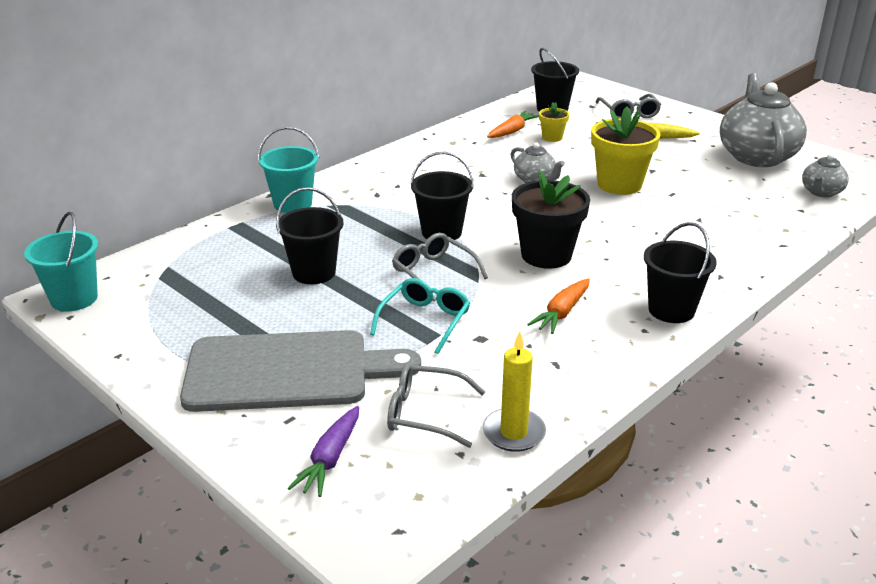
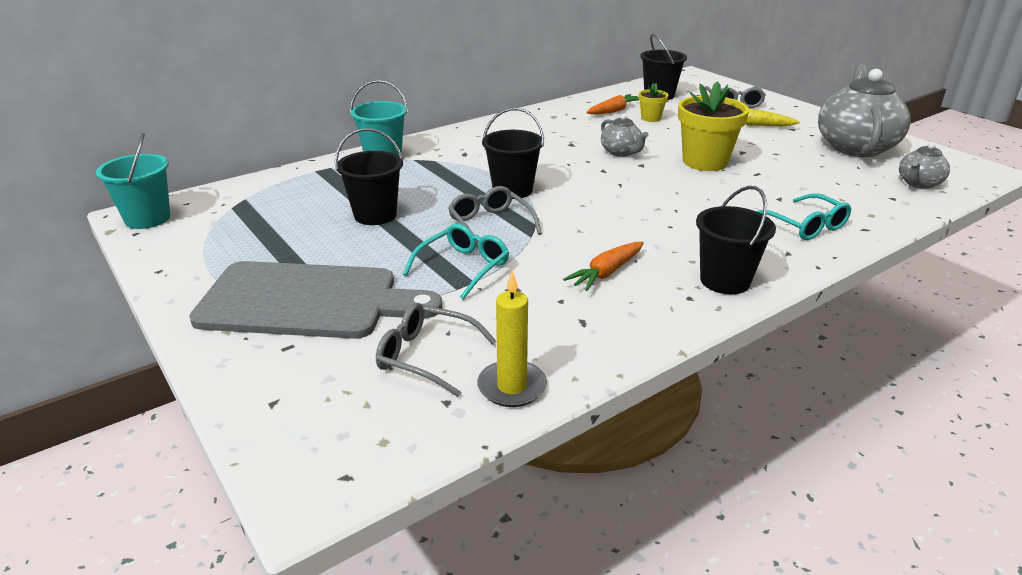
camera: 10 degrees right, 0 degrees up
purple carrot [288,406,359,497] -> none
black flower pot [512,170,590,269] -> none
none -> turquoise glasses [756,194,851,240]

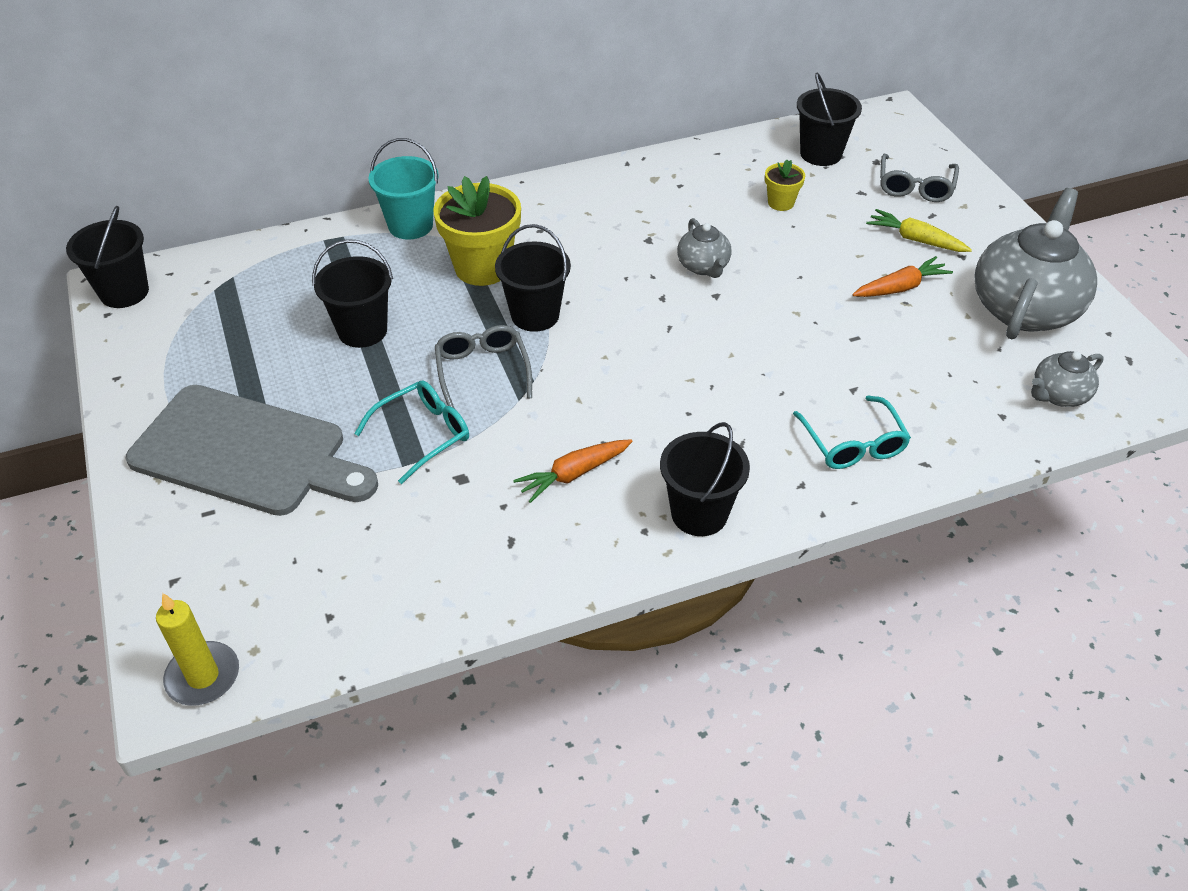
camera: 15 degrees right, 15 degrees up
turquoise bucket [96,133,170,229] -> black bucket [66,206,149,308]
grey glasses [376,303,497,397] -> none
yellow candle [477,271,547,407] -> yellow candle moved to [156,593,239,706]
orange carrot [586,94,639,115] -> orange carrot moved to [852,256,953,297]
yellow flower pot [678,81,749,171] -> yellow flower pot moved to [433,176,521,286]

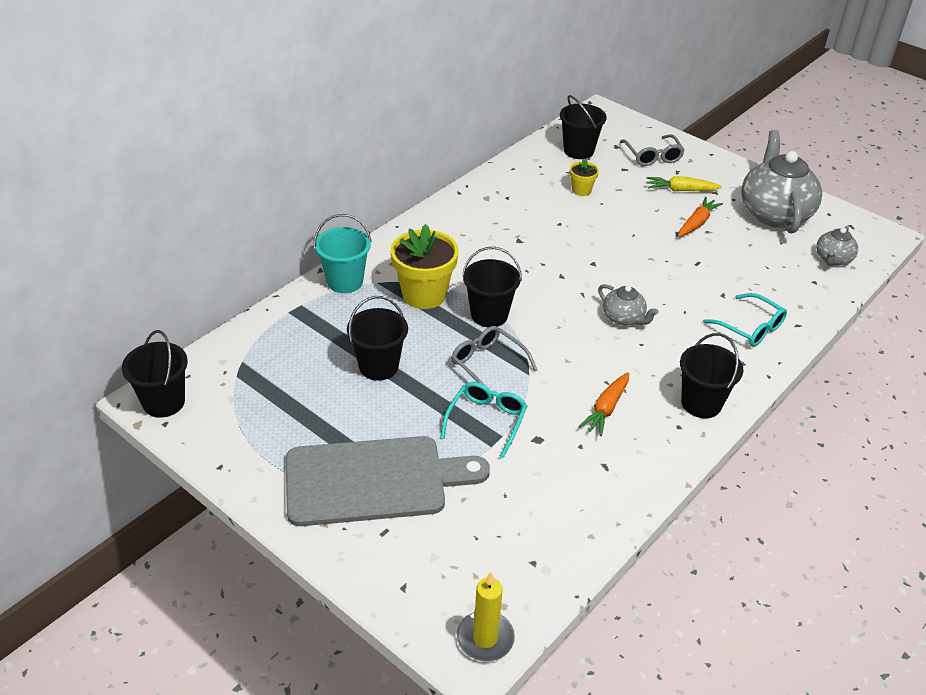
camera: 30 degrees left, 5 degrees down
grey teapot [677,218,731,278] -> grey teapot moved to [598,284,659,326]

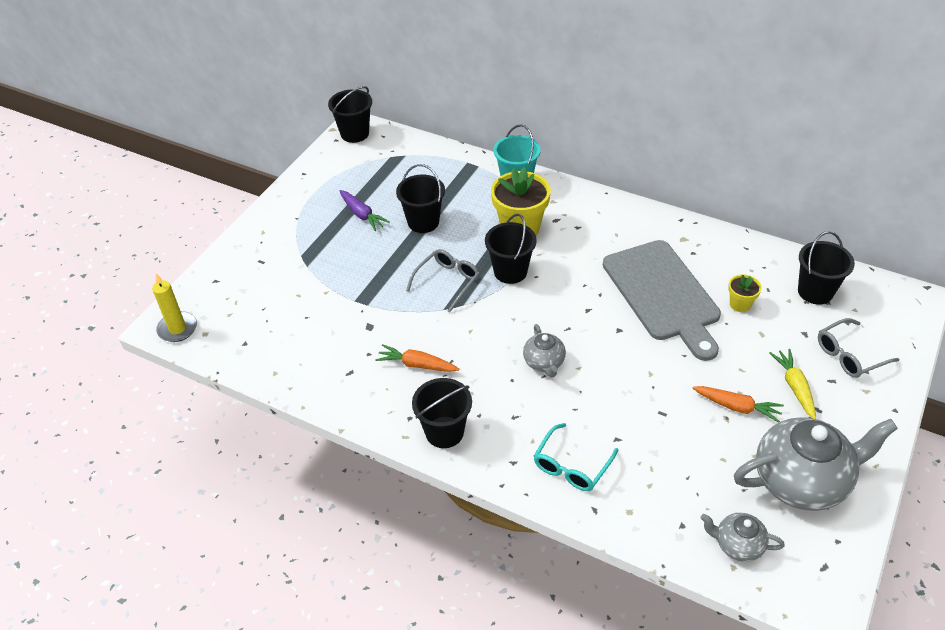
camera: 80 degrees right, 5 degrees up
grey cutting board [286,436,490,526] -> grey cutting board moved to [603,240,721,361]
turquoise glasses [440,382,527,458] -> none
grey teapot [598,284,659,326] -> grey teapot turned 45 degrees counterclockwise [523,324,566,377]
none -> purple carrot [339,190,390,231]

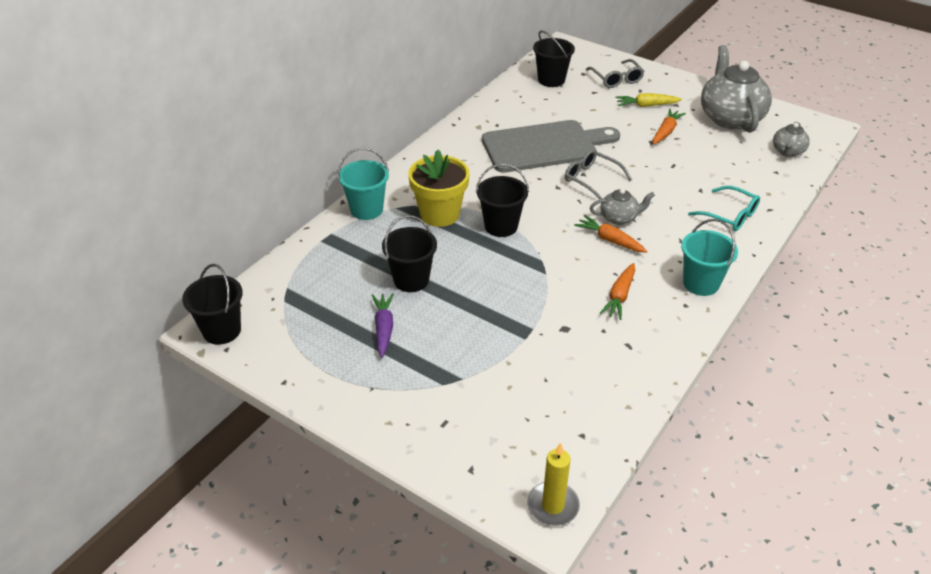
camera: 85 degrees left, 5 degrees down
purple carrot [339,190,390,231] -> purple carrot turned 60 degrees counterclockwise [372,293,394,358]
grey glasses [406,249,480,313] -> grey glasses moved to [565,149,632,200]
black bucket [412,378,472,448] -> turquoise bucket [681,219,738,296]
yellow flower pot [728,274,762,312] -> none
none -> orange carrot [574,215,647,253]

